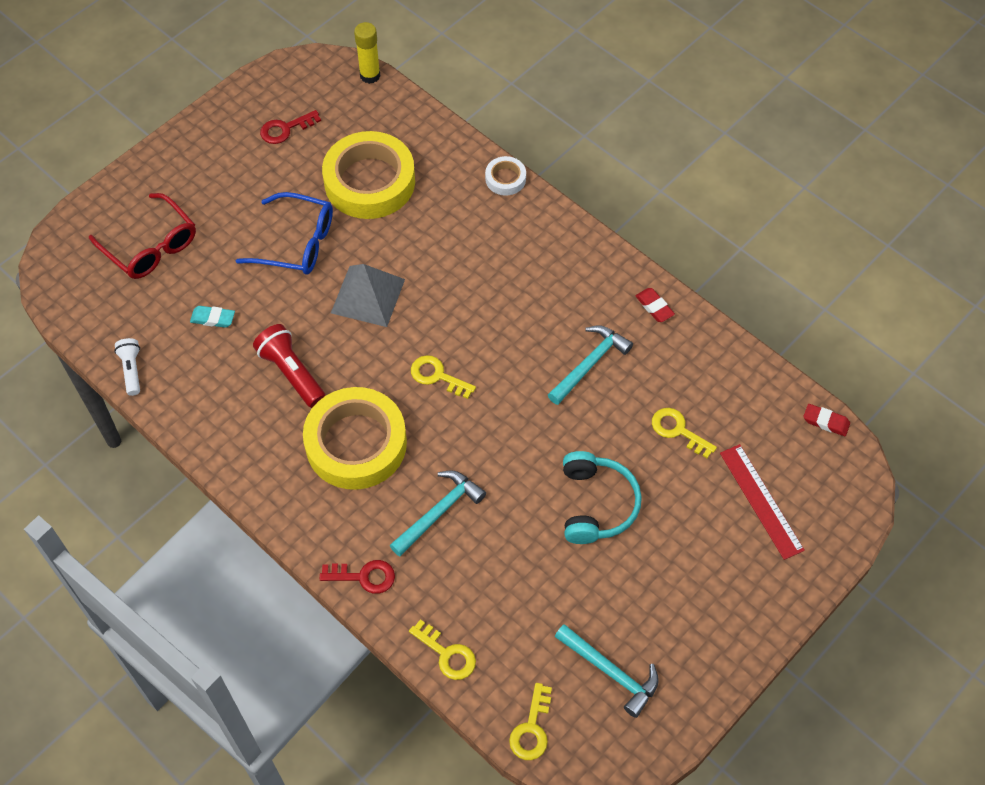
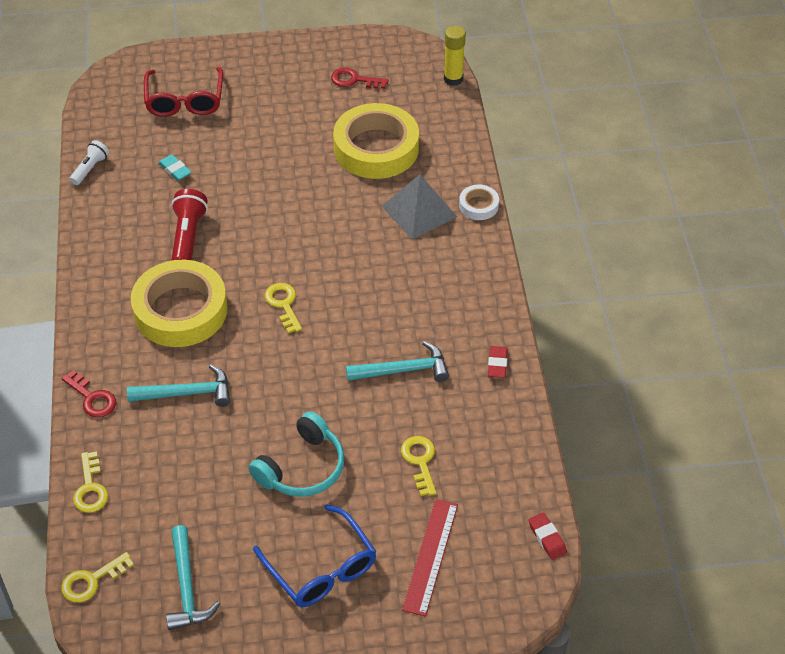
camera: 40 degrees right, 10 degrees down
blue glasses [236,192,333,275] -> blue glasses moved to [253,505,377,607]
grey pyramid [331,264,405,327] -> grey pyramid moved to [382,175,457,239]

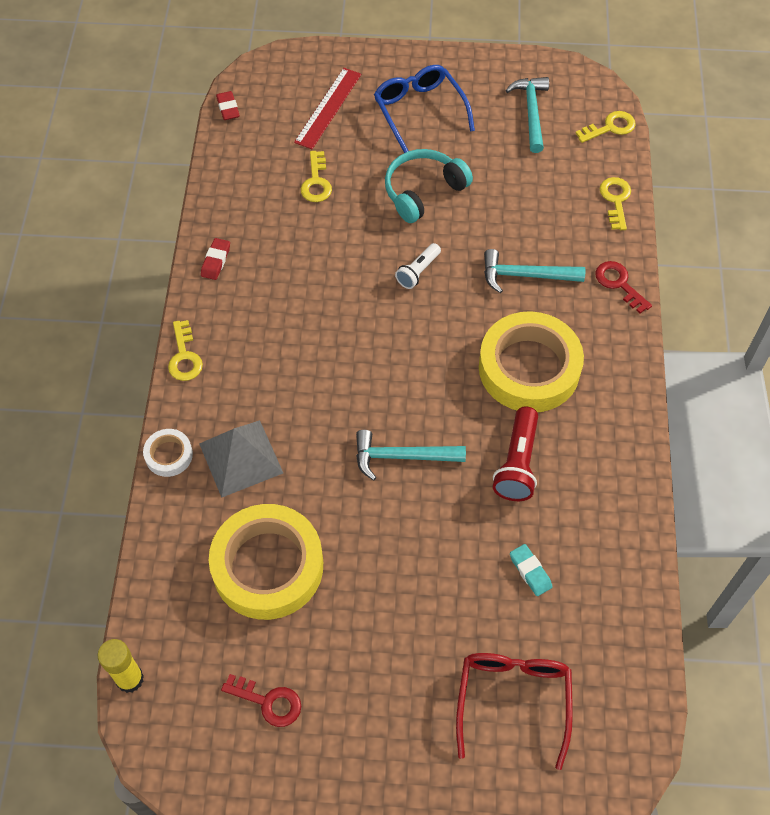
camera: 170 degrees left, 10 degrees up
white flashlight [69,140,109,185] -> white flashlight moved to [395,243,441,289]
yellow key [265,283,302,333] -> yellow key moved to [168,320,203,381]
turquoise hammer [346,341,449,382] -> turquoise hammer moved to [356,430,466,480]

